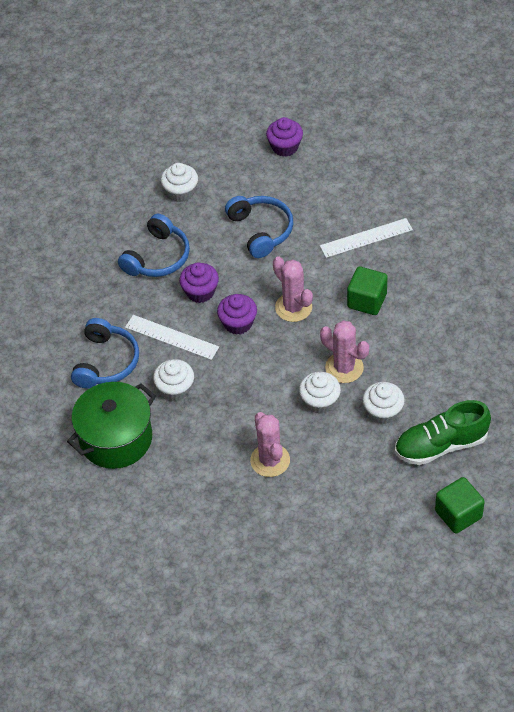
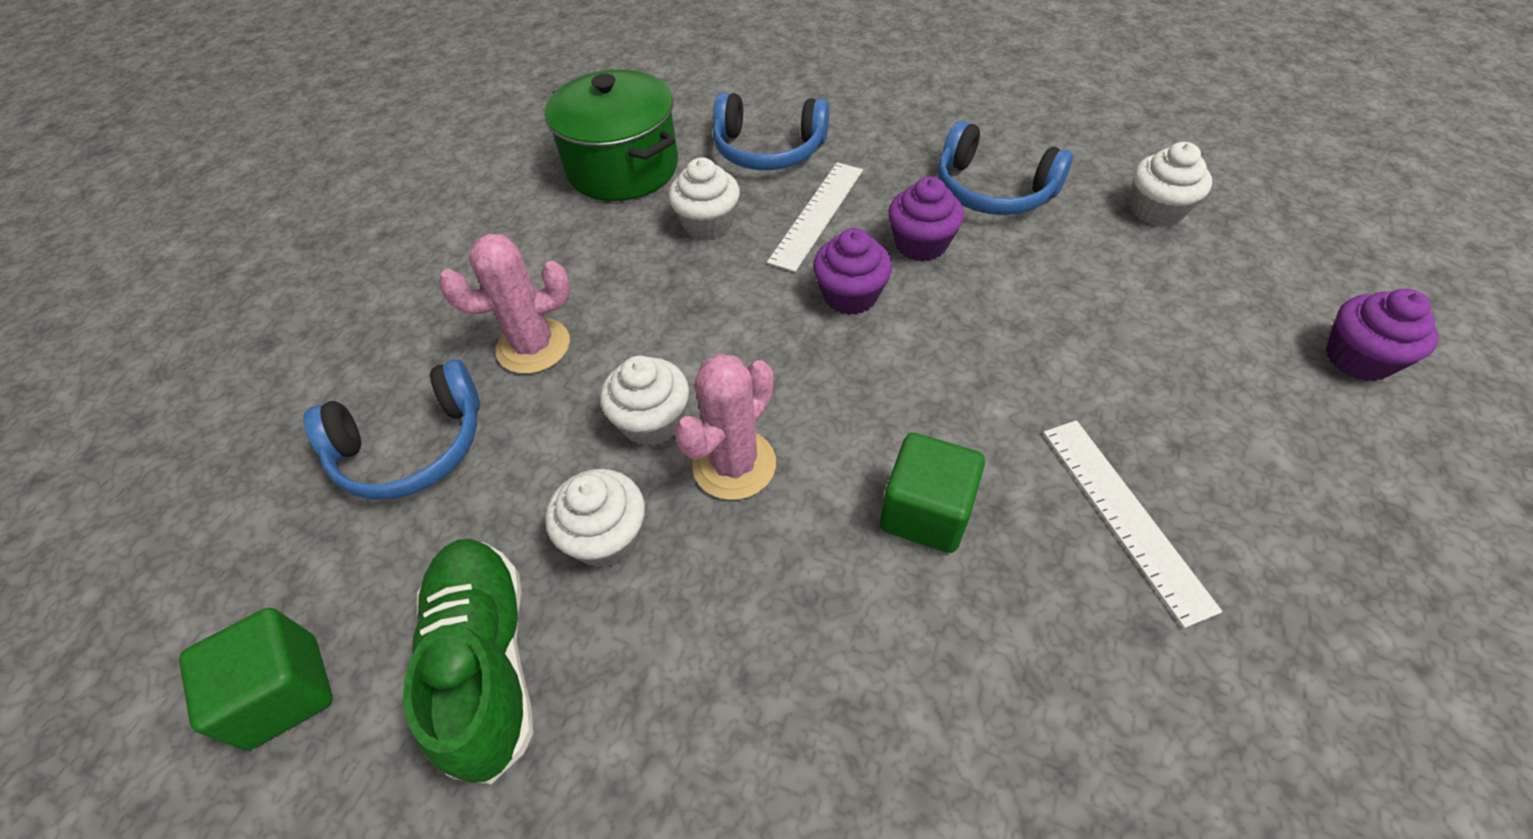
camera: 90 degrees right, 0 degrees up
blue headphones [225,196,293,258] -> blue headphones moved to [303,359,480,500]
pink cactus [273,256,313,322] -> none

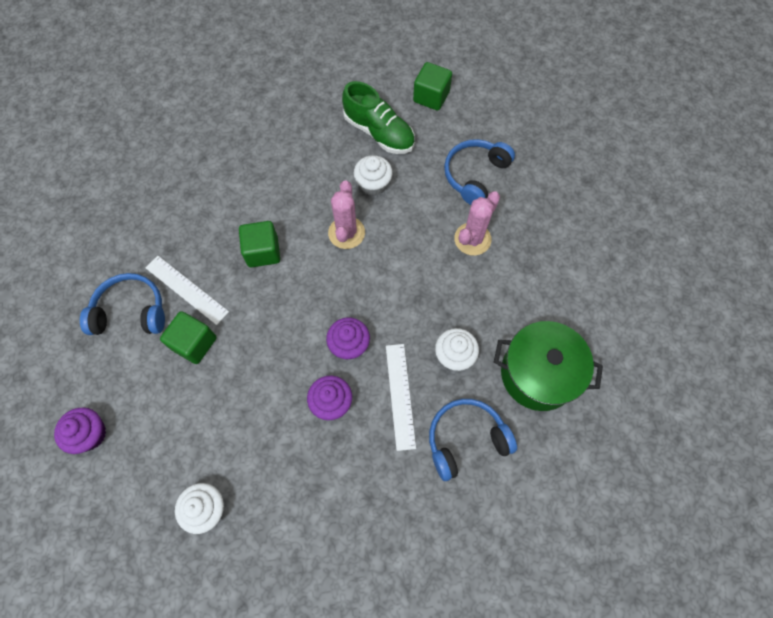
camera: 145 degrees right, 15 degrees up
white cupcake [600,356,689,446] -> none
blue headphones [938,121,1073,215] -> blue headphones moved to [80,273,165,335]
none -> green cube [160,311,216,364]

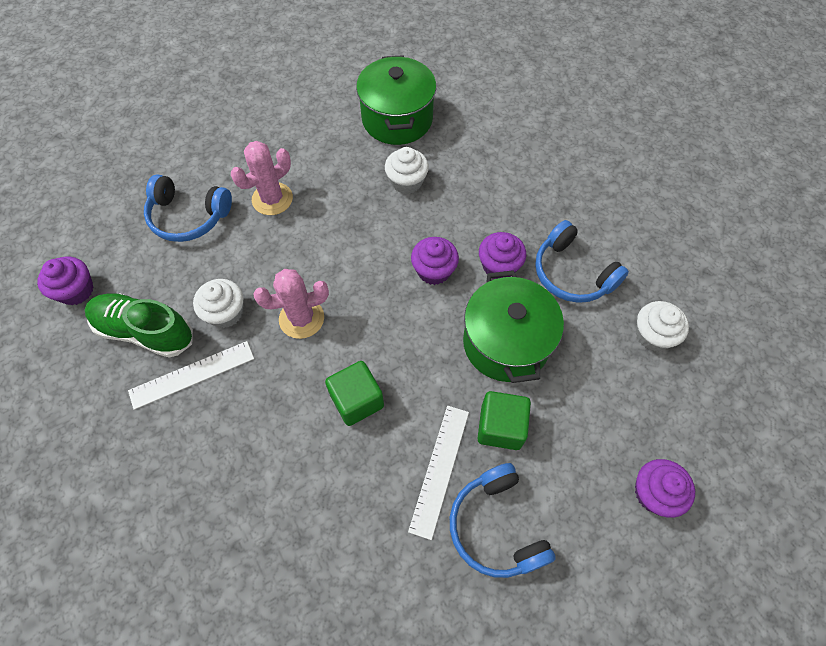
camera: 110 degrees left, 5 degrees down
green shoe [342,81,415,154] -> green shoe turned 90 degrees counterclockwise [84,293,193,358]
white ruler [386,344,416,451] -> white ruler moved to [128,341,254,410]
green cube [413,62,452,111] -> purple cupcake [37,257,94,305]
blue headphones [429,399,517,481] -> blue headphones moved to [535,220,629,303]
pink cactus [454,191,500,255] -> pink cactus turned 60 degrees counterclockwise [231,141,293,215]
none -> green pot [463,270,564,383]

